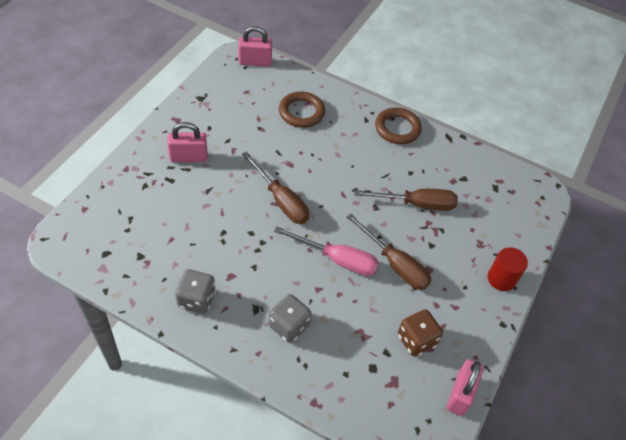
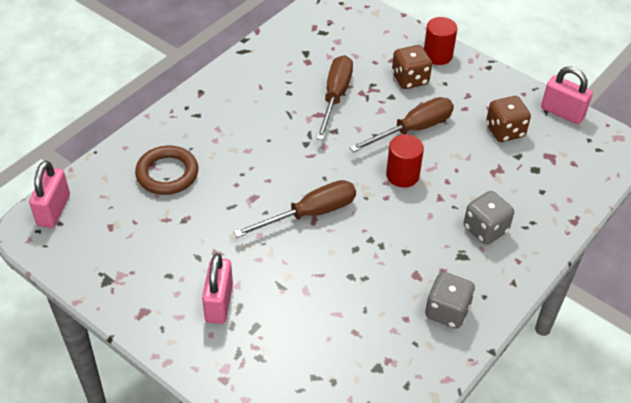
camera: 75 degrees left, 5 degrees down
pink screwdriver [274,227,379,276] -> red cylinder [386,134,424,188]
brown ring [375,108,422,144] -> none
none -> brown dice [392,45,432,89]

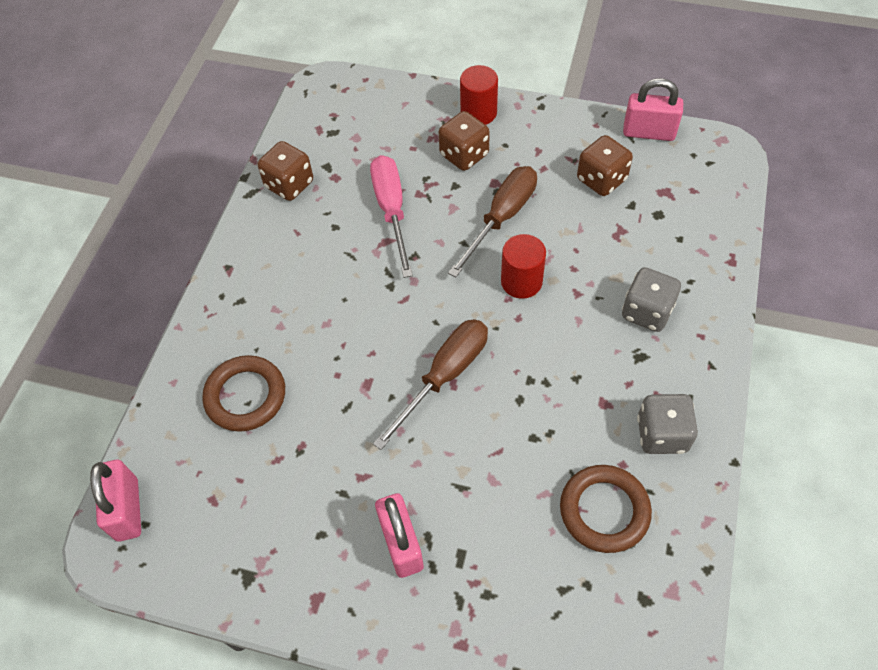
camera: 20 degrees left, 10 degrees up
brown screwdriver [316,55,353,140] -> pink screwdriver [370,155,413,278]
none -> brown dice [258,141,313,201]
none -> brown ring [560,465,652,553]

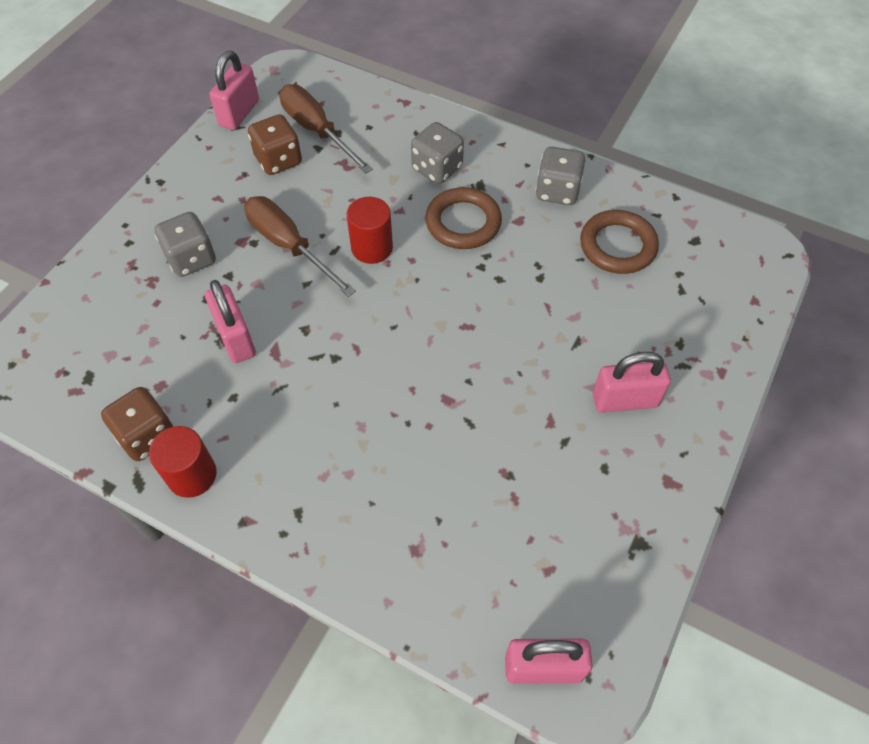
camera: 80 degrees left, 0 degrees up
brown ring [202,355,285,432] -> brown ring moved to [425,187,502,249]
pink screwdriver [370,155,413,278] -> pink padlock [205,280,256,363]
brown screwdriver [373,319,488,450] -> brown screwdriver moved to [279,84,373,174]
brown dice [439,111,490,171] -> grey dice [155,212,216,277]
red cylinder [460,65,498,125] -> red cylinder moved to [149,426,217,498]

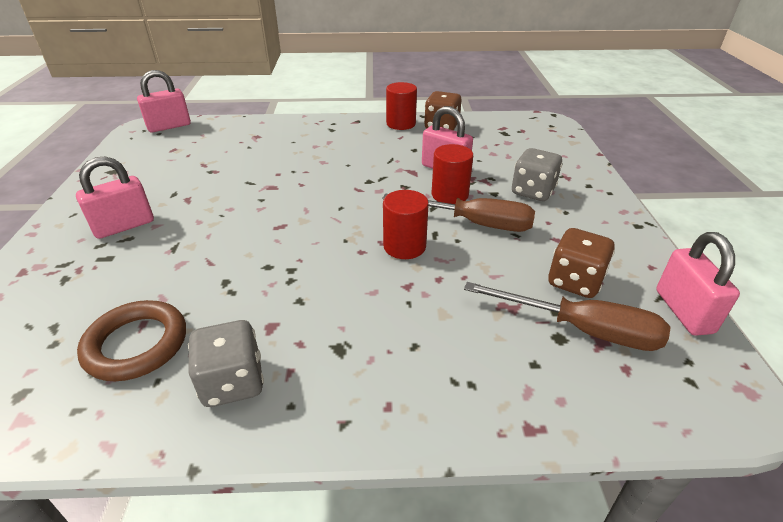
camera: 150 degrees right, 20 degrees down
grey dice [411,122,464,184] -> none
brown ring [425,187,502,249] -> none
none -> red cylinder [432,144,473,204]

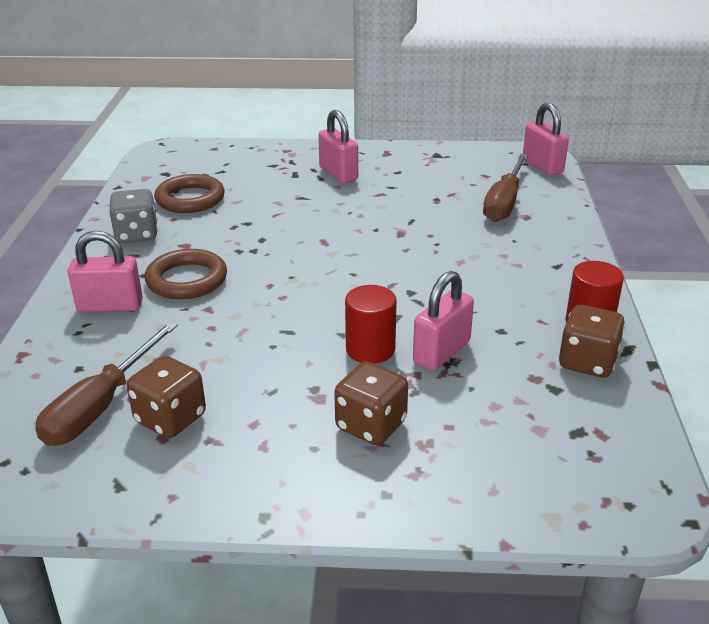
camera: 95 degrees right, 5 degrees down
red cylinder [383,190,429,259] -> none
brown screwdriver [383,193,535,232] -> brown screwdriver moved to [483,154,528,222]
grey dice [512,148,563,201] -> brown dice [334,362,408,445]
pink padlock [656,232,740,336] -> pink padlock moved to [68,231,143,312]
none -> brown ring [145,249,227,299]

